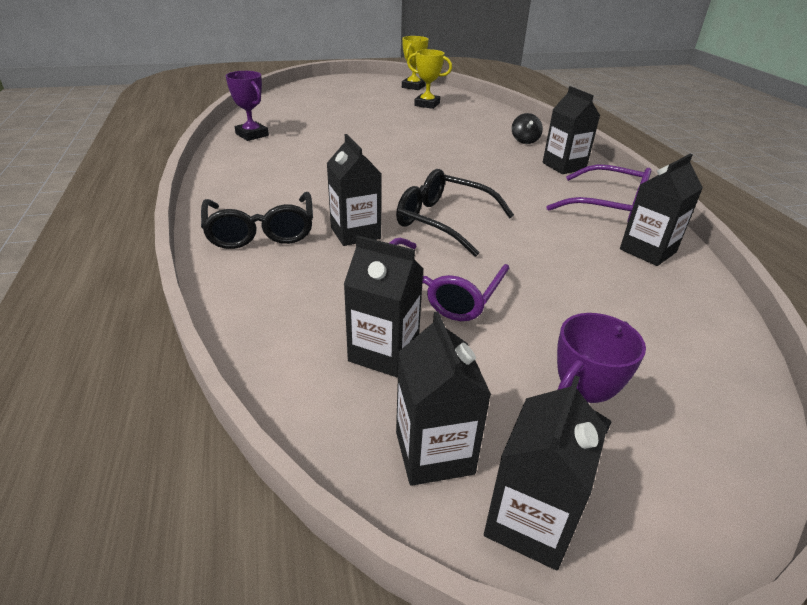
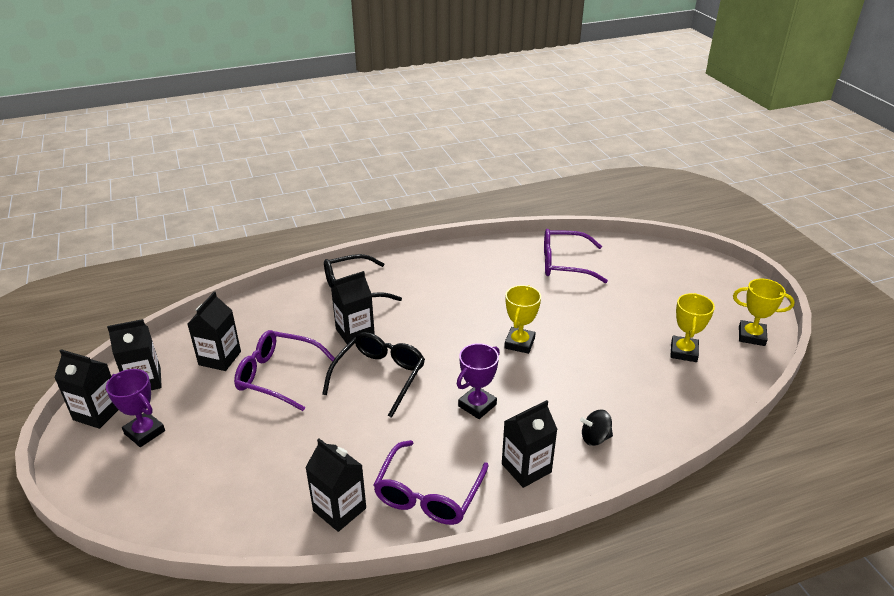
camera: 85 degrees right, 0 degrees up
purple trophy [226,71,269,141] -> purple trophy moved to [457,343,500,419]
none -> yellow trophy [504,285,541,354]
none -> purple glasses [544,229,608,283]

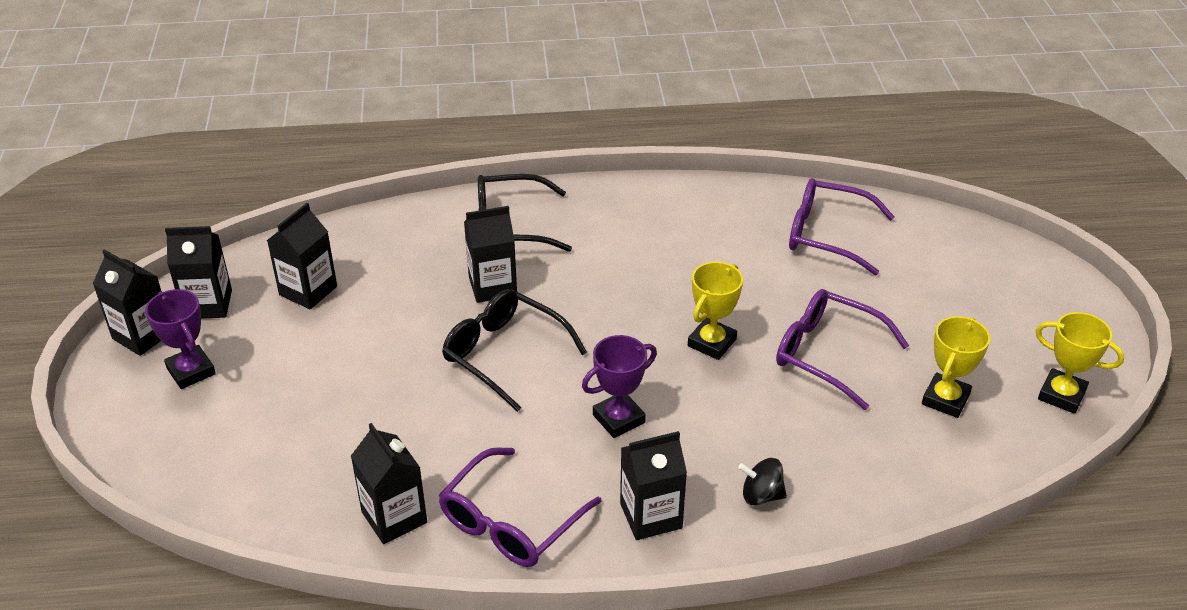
camera: 15 degrees right, 5 degrees up
purple glasses [234,330,335,411] -> purple glasses moved to [776,289,909,410]
black glasses [322,332,425,418] -> black glasses turned 90 degrees counterclockwise [442,289,587,412]

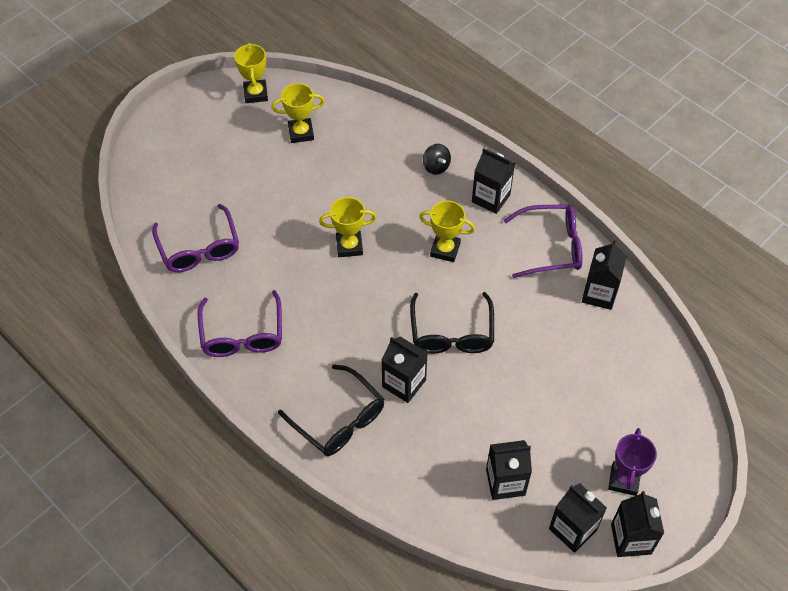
camera: 130 degrees left, 15 degrees up
purple trophy [582,335,657,438] -> yellow trophy [419,201,475,262]
purple glasses [776,289,909,410] -> purple glasses moved to [198,290,282,357]

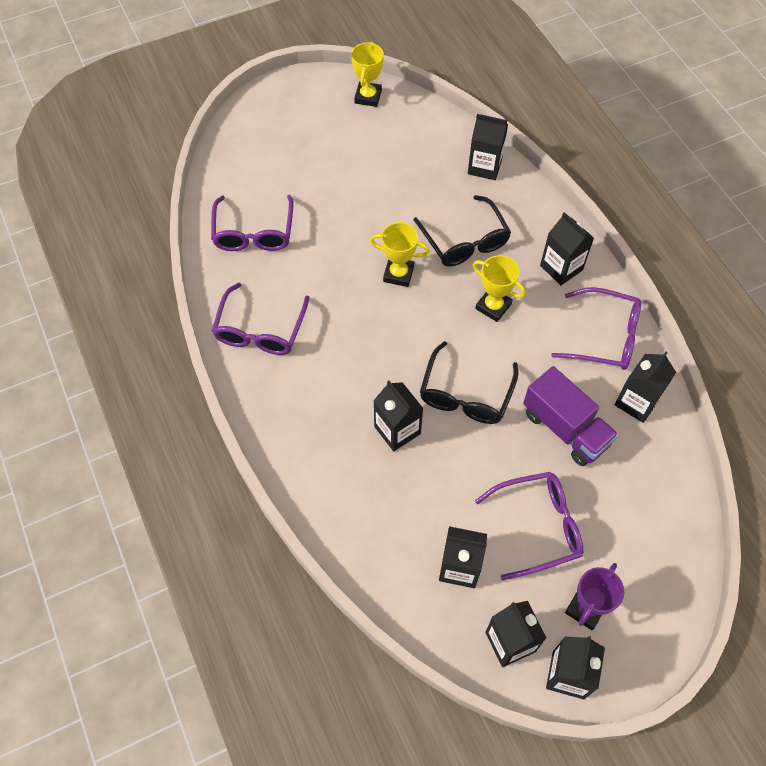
camera: 20 degrees right, 5 degrees up
yellow trophy [271,83,325,143] -> none
black glasses [278,364,384,456] -> black glasses moved to [413,195,511,267]
black spinning top [423,144,451,175] -> none
none -> black carton [468,114,508,180]
none -> purple glasses [475,472,583,581]
none -> purple truck [523,366,618,466]

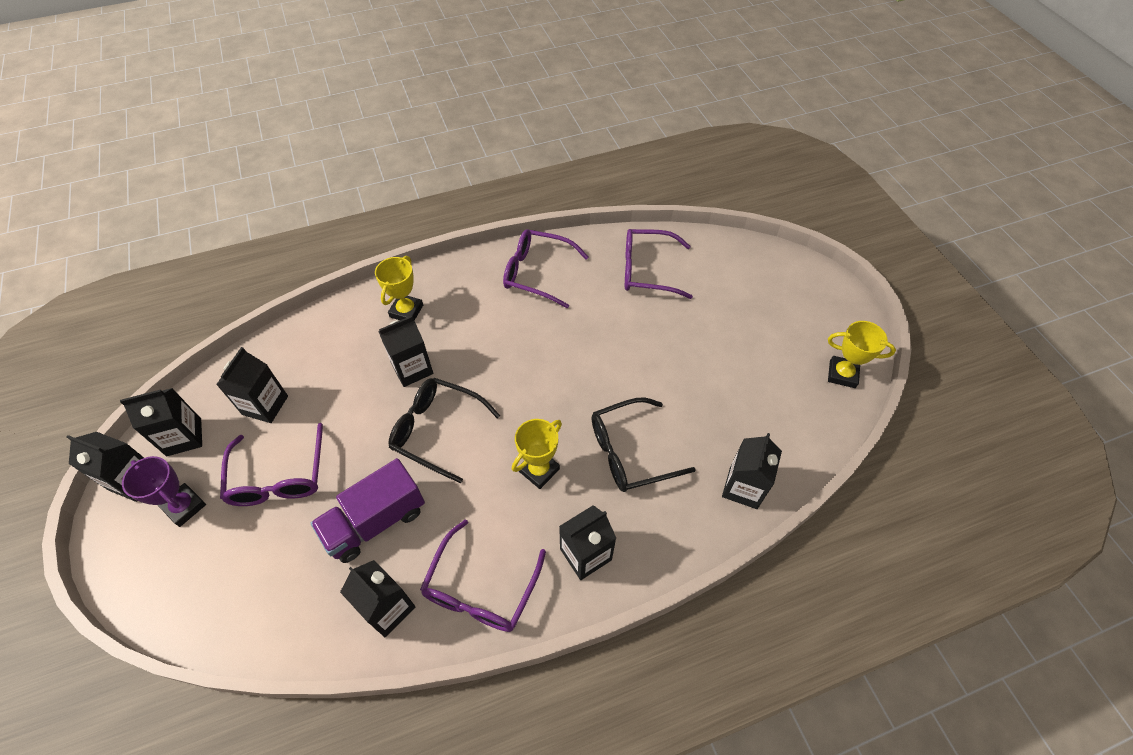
camera: 95 degrees right, 5 degrees down
yellow trophy [370,222,429,287] -> yellow trophy moved to [375,256,423,321]

